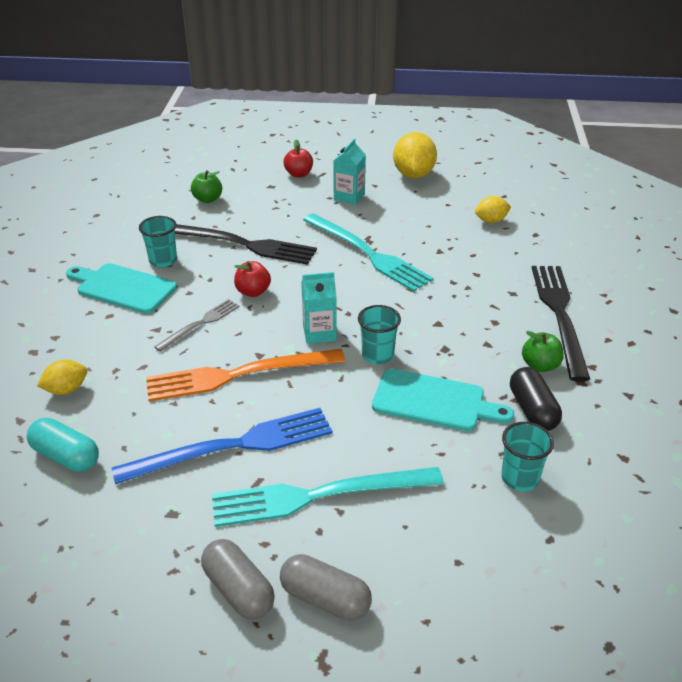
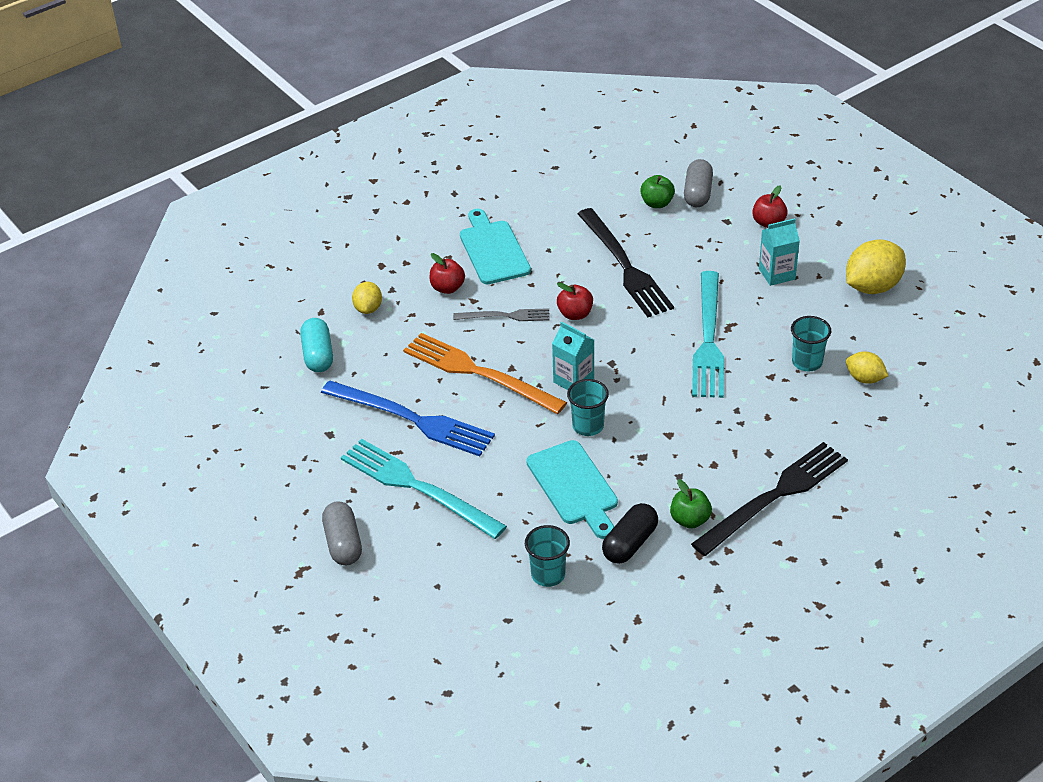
camera: 50 degrees right, 5 degrees up
yellow lemon [37,360,87,395] -> yellow lemon turned 75 degrees clockwise [352,282,382,314]
turquoise cup [139,216,177,268] -> turquoise cup moved to [791,316,831,371]
grey capsule [201,539,275,620] -> grey capsule moved to [684,159,713,207]
none -> red apple [430,253,465,294]

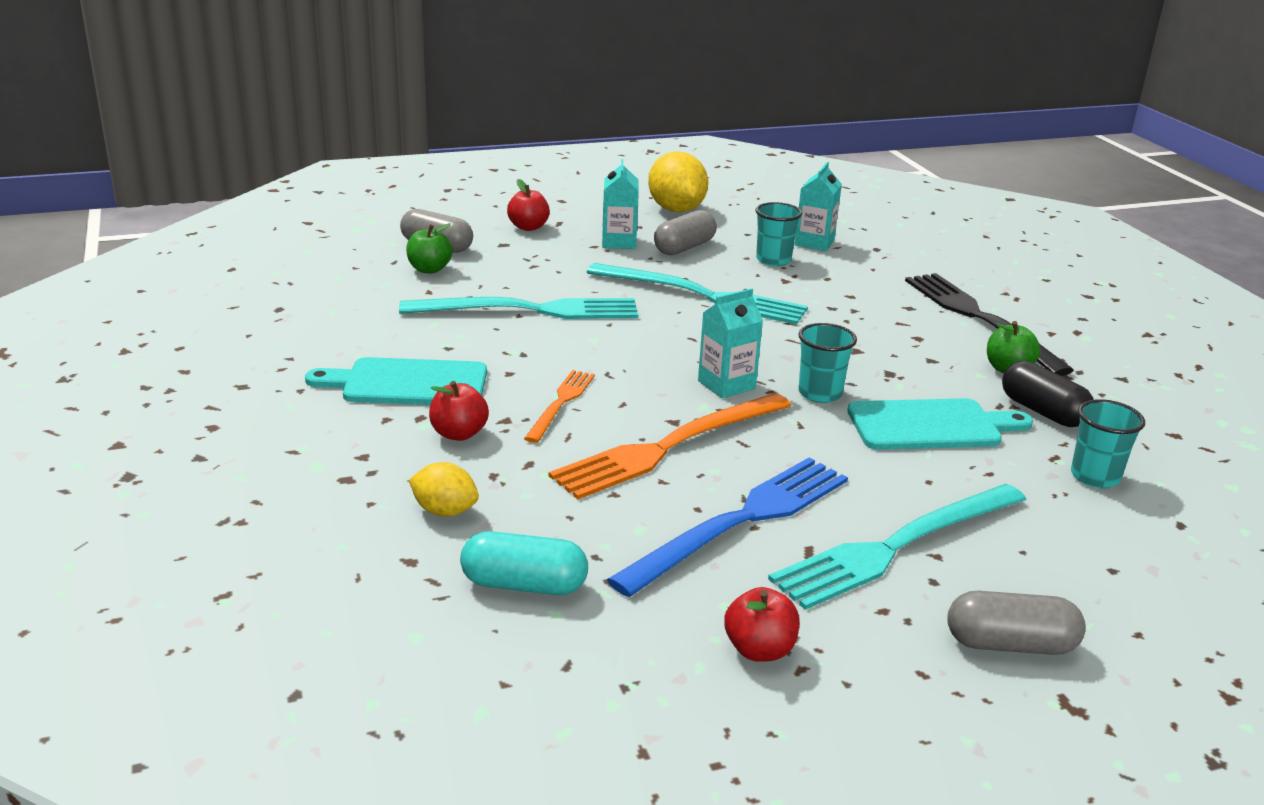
camera: 75 degrees left, 15 degrees down
grey fork [453,308,550,321] -> orange fork [524,370,595,443]
red apple [557,282,593,320] -> red apple moved to [724,587,800,662]
black fork [577,208,674,317] -> turquoise fork [399,297,638,319]
yellow lemon [846,352,888,384] -> turquoise carton [795,162,842,251]
none -> grey capsule [654,210,717,255]

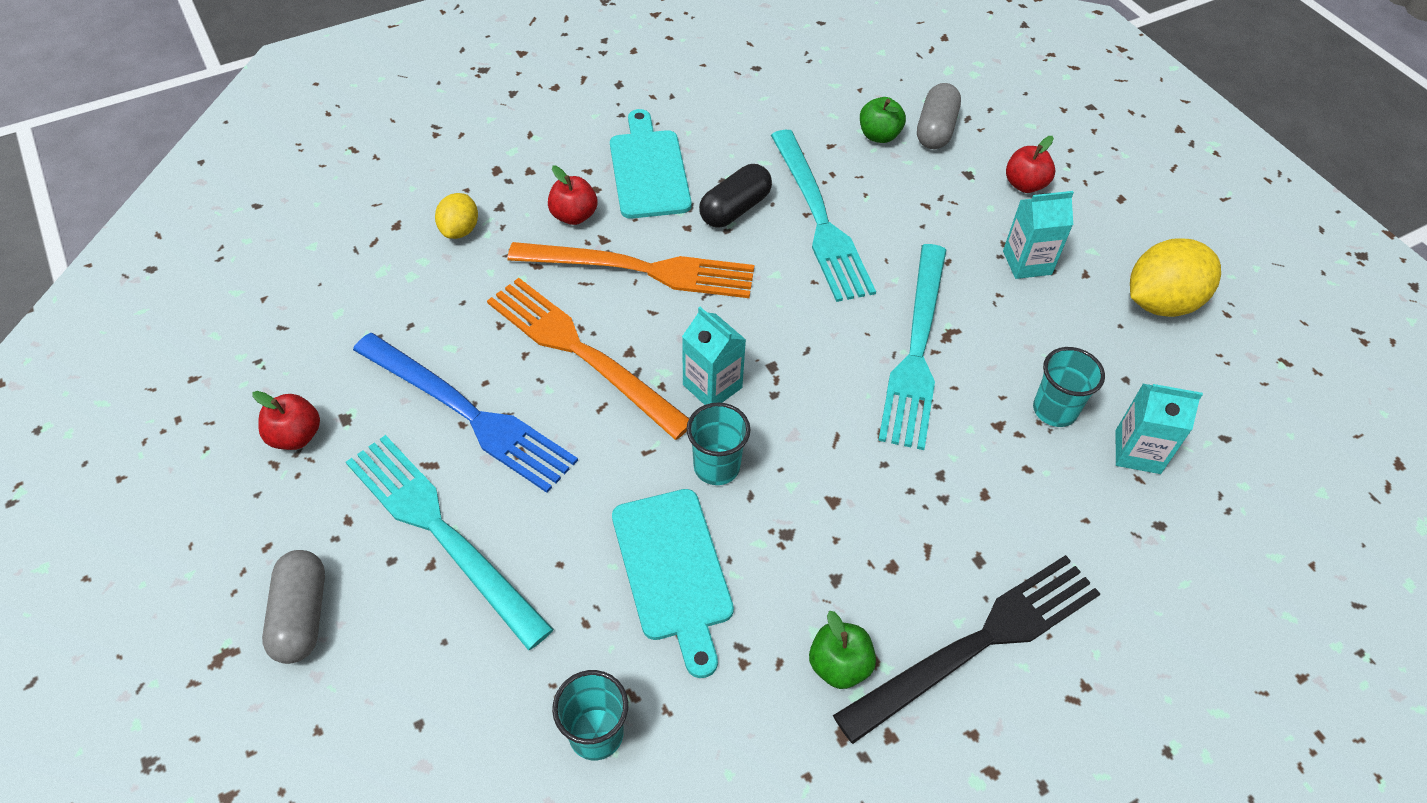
camera: 80 degrees right, 25 degrees up
turquoise capsule [460,531,588,595] -> none
orange fork [524,370,595,443] -> orange fork [507,242,754,298], size x1.83
grey capsule [654,210,717,255] -> none
black capsule [1002,361,1094,427] -> black capsule moved to [699,164,772,228]

